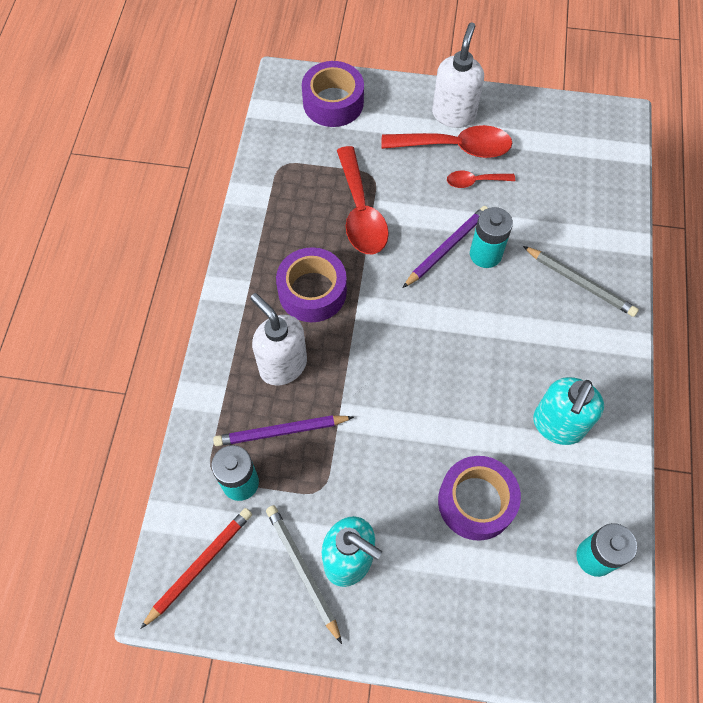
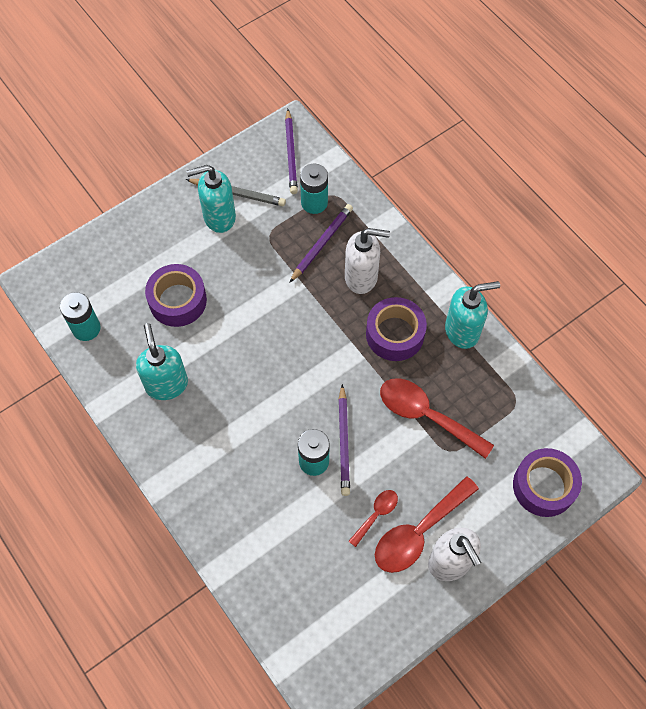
camera: 135 degrees right, 0 degrees up
red pencil [140,508,252,629] -> purple pencil [285,109,298,194]
grey pencil [523,246,639,317] -> none
none -> turquoise soap dispenser [445,281,500,349]

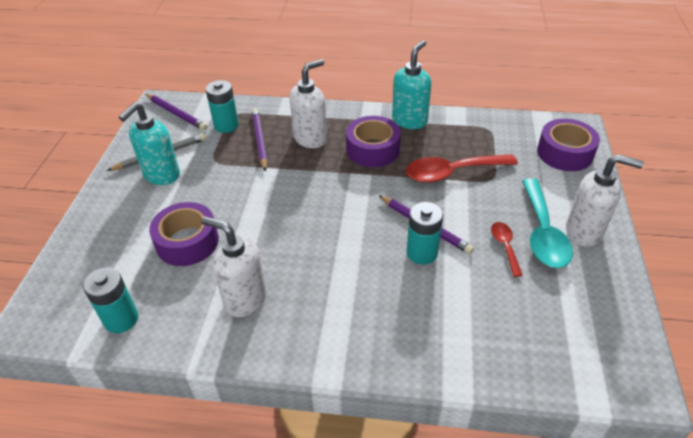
camera: 45 degrees left, 20 degrees down
turquoise soap dispenser [136,323,188,400] -> white soap dispenser [201,216,267,317]
red spoon [375,476,479,573] -> turquoise spoon [522,179,573,268]

